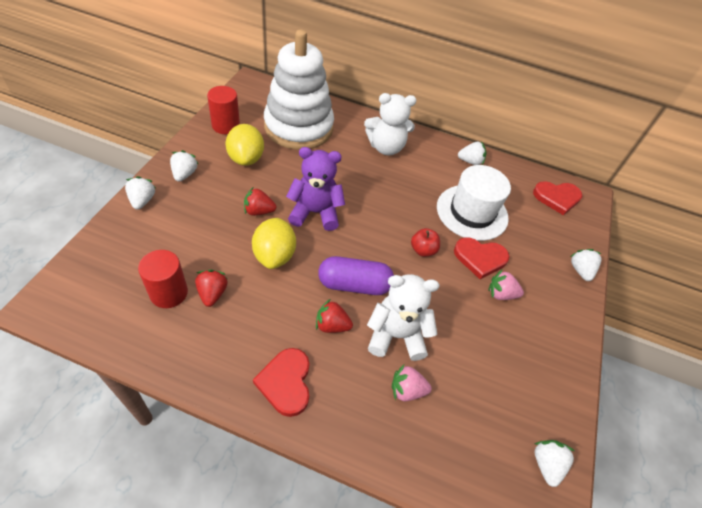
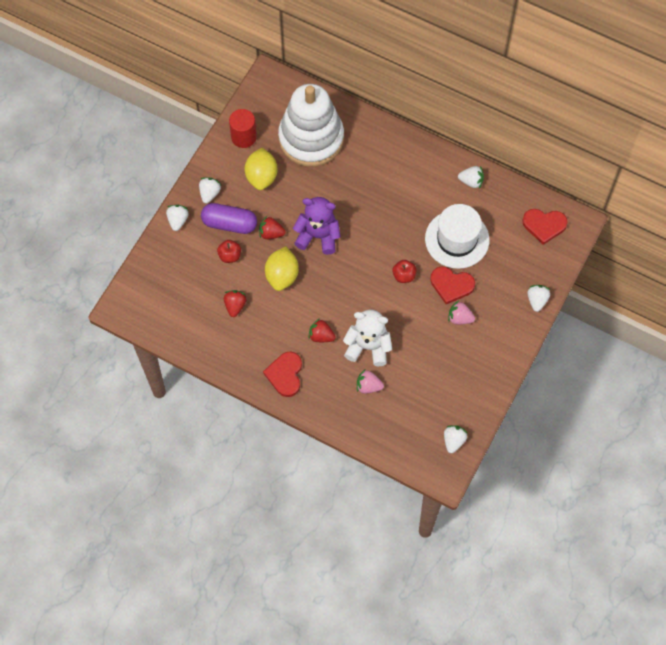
camera: 15 degrees right, 15 degrees up
red cylinder [138,250,188,308] -> none
purple capsule [318,256,394,295] -> purple capsule moved to [201,203,257,234]
white teddy bear [364,93,416,155] -> none
none -> red apple [217,240,241,263]

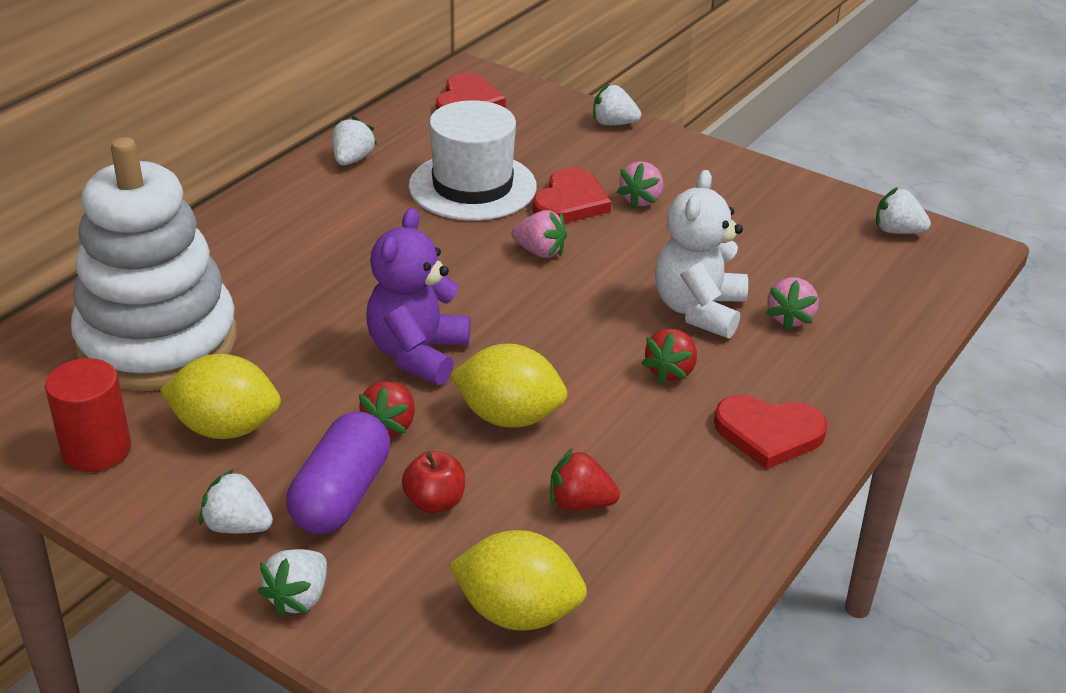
camera: 85 degrees left, 30 degrees down
white strawberry [166,205,189,231] -> white strawberry turned 75 degrees counterclockwise [258,549,327,617]
red apple [392,260,417,283] -> pink strawberry [511,210,567,258]
none -> yellow lemon [449,530,587,630]

